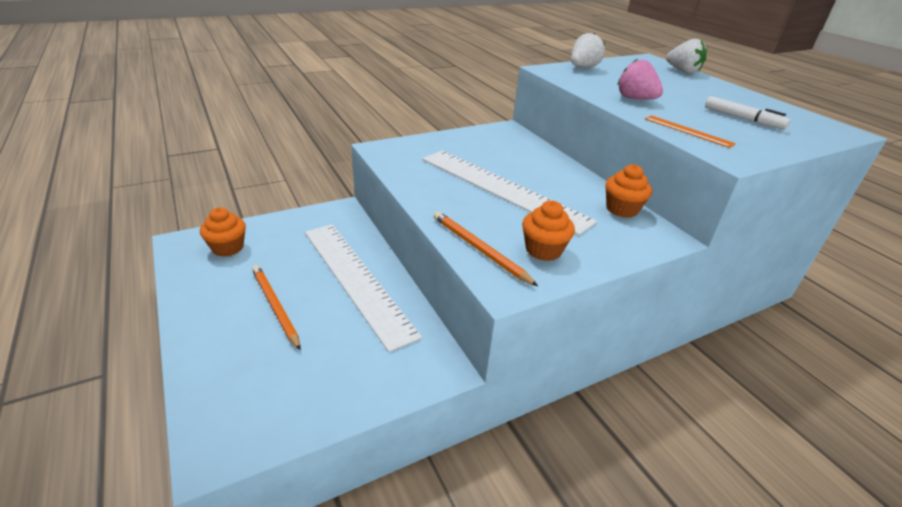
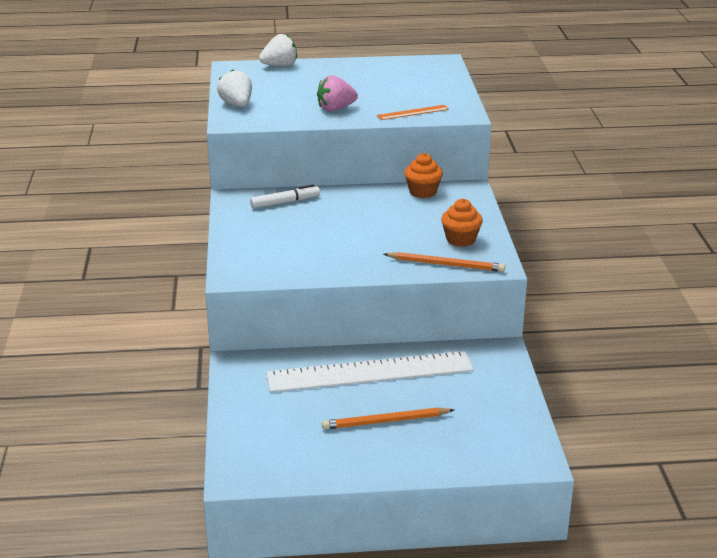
camera: 65 degrees left, 5 degrees down
orange cupcake [200,207,246,257] -> none
white ruler [422,150,597,236] -> none
orange pencil [434,211,538,286] -> orange pencil turned 150 degrees counterclockwise [384,252,505,272]
white marker [705,96,790,129] -> white marker moved to [250,184,320,209]

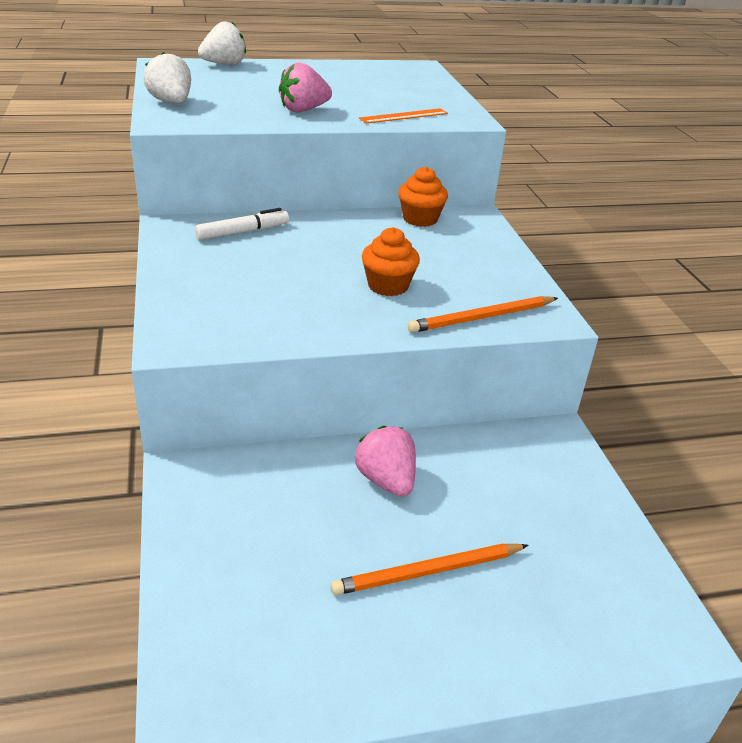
camera: 10 degrees left, 5 degrees up
white ruler [266,351,474,392] -> pink strawberry [355,426,416,497]
orange pencil [384,252,505,272] -> orange pencil turned 150 degrees clockwise [408,296,558,333]
orange cupcake [441,199,483,247] -> orange cupcake moved to [362,227,420,296]

